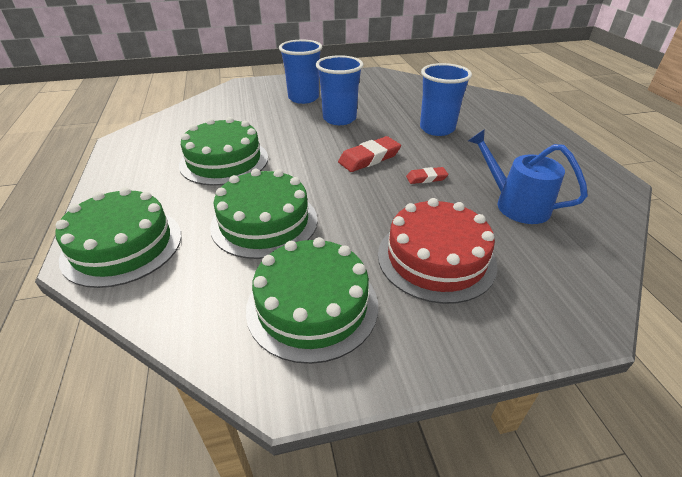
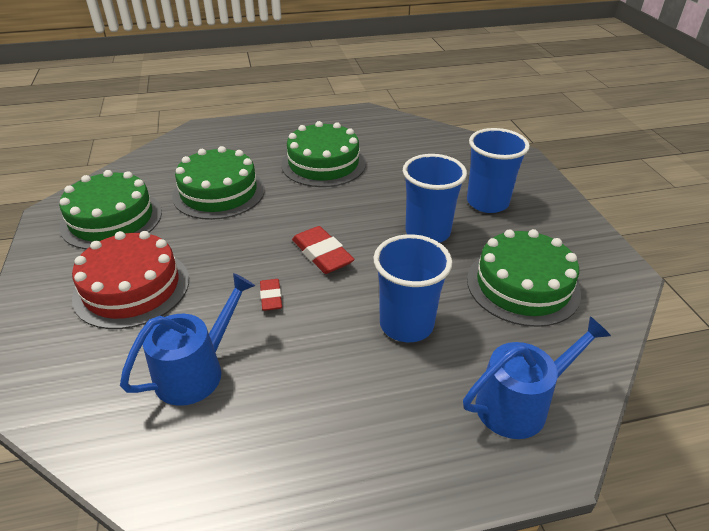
camera: 90 degrees right, 0 degrees up
green cake [55,187,181,288] -> green cake moved to [467,229,581,327]
none -> blue watering can [463,316,611,439]

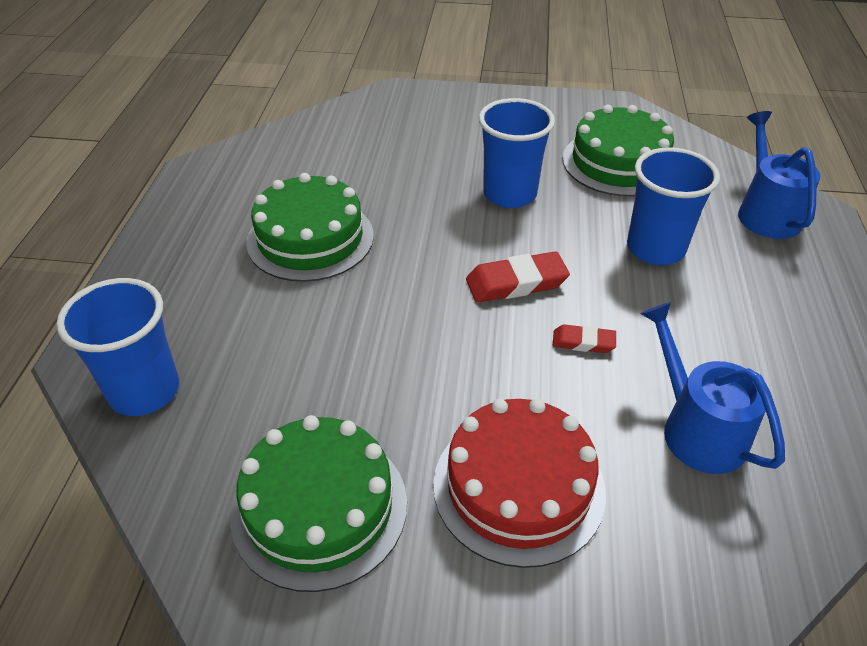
camera: 70 degrees left, 5 degrees up
green cake [172,146,265,220] -> none
blue cup [467,128,530,213] -> blue cup moved to [56,278,179,416]

